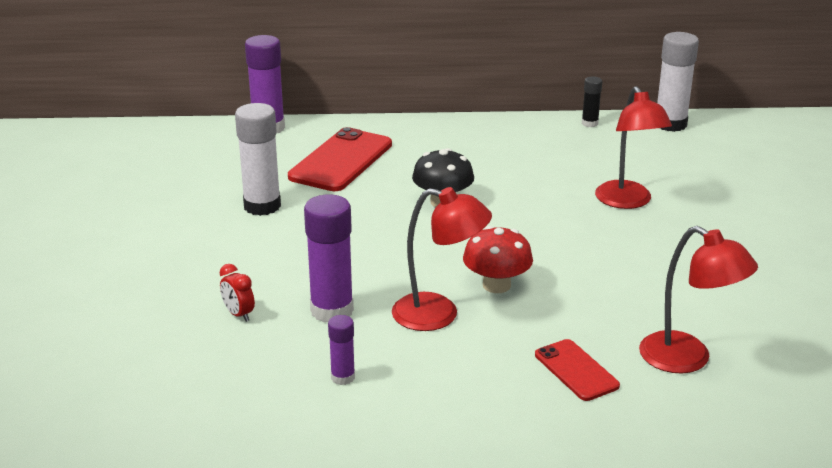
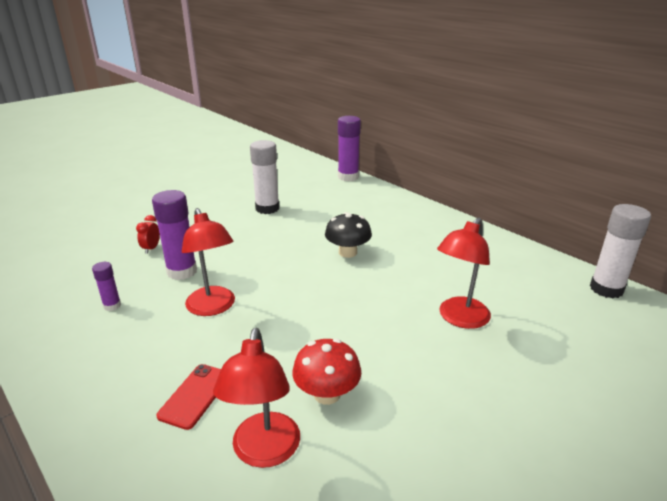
camera: 50 degrees right, 0 degrees up
red phone [288,127,392,191] -> none
red mushroom [463,226,533,293] -> red mushroom moved to [292,339,361,405]
black glue stick [582,77,602,127] -> none

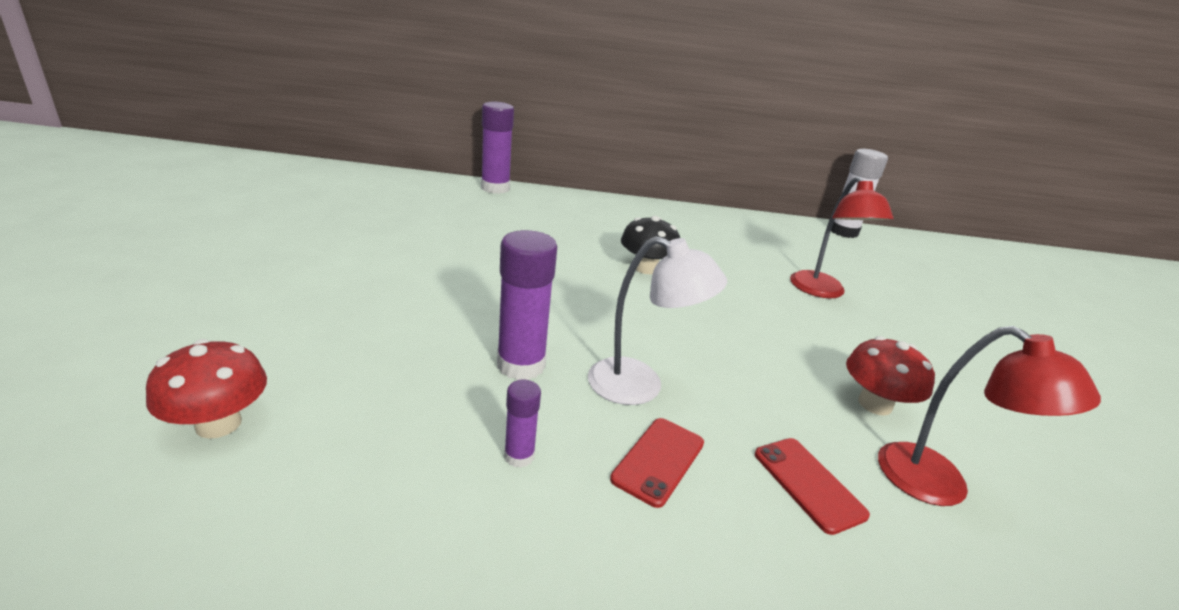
camera: 50 degrees left, 0 degrees up
red clock [136,215,160,254] -> none
red lamp [182,208,235,316] -> white lamp [588,236,727,405]
white glue stick [250,140,279,214] -> none
none -> red mushroom [146,339,267,439]
none -> red phone [610,418,704,508]

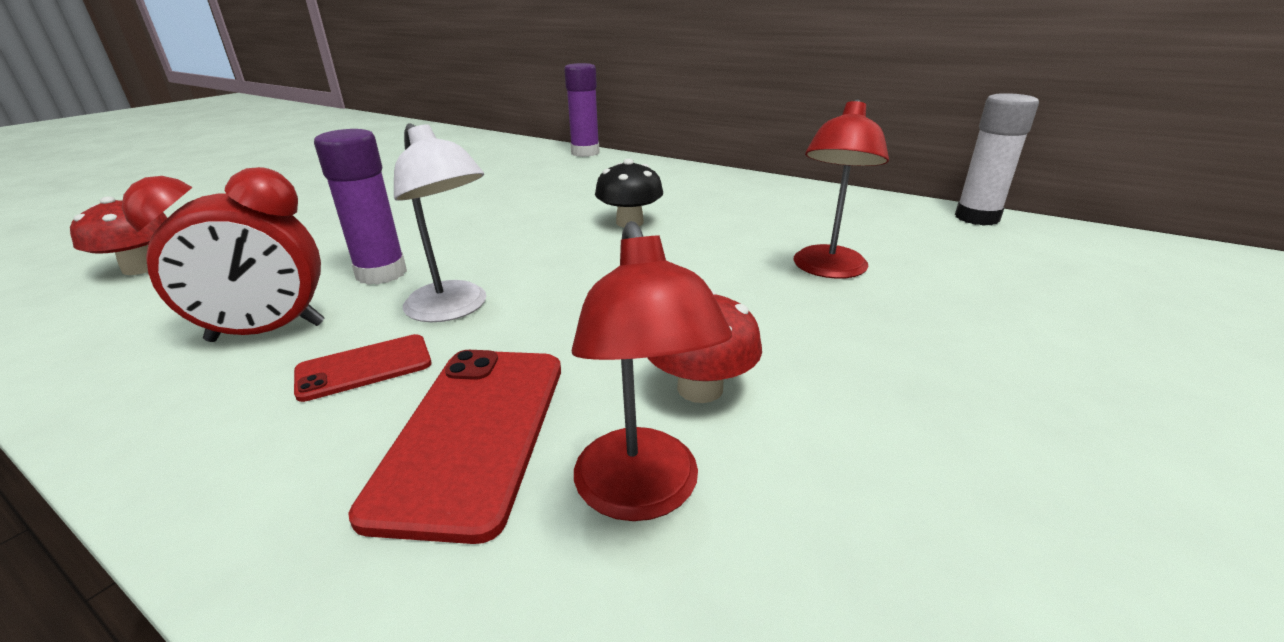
camera: 35 degrees right, 0 degrees up
purple glue stick [504,380,541,468] -> red clock [122,167,325,342]
red phone [755,438,870,535] -> red phone [348,350,561,544], size x1.77

